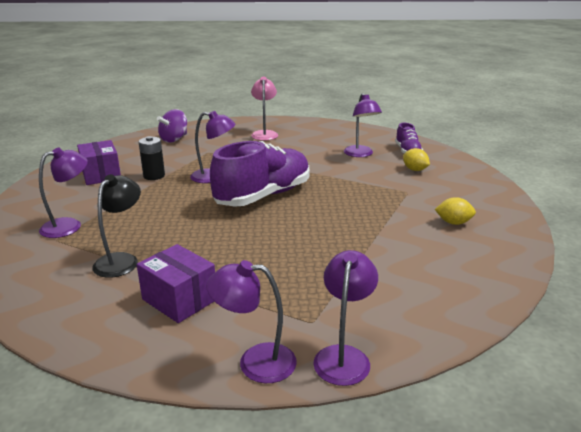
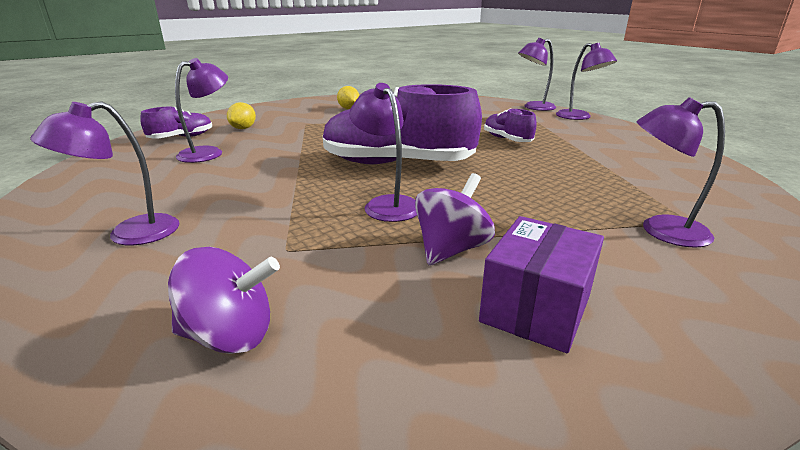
camera: 125 degrees left, 0 degrees up
black lamp [92,174,141,278] -> none
purple box [137,244,215,323] -> none
black battery [138,136,165,180] -> purple spinning top [415,173,495,265]
pink lamp [251,76,278,141] -> purple lamp [30,101,179,245]
none -> purple shoe [484,108,537,142]

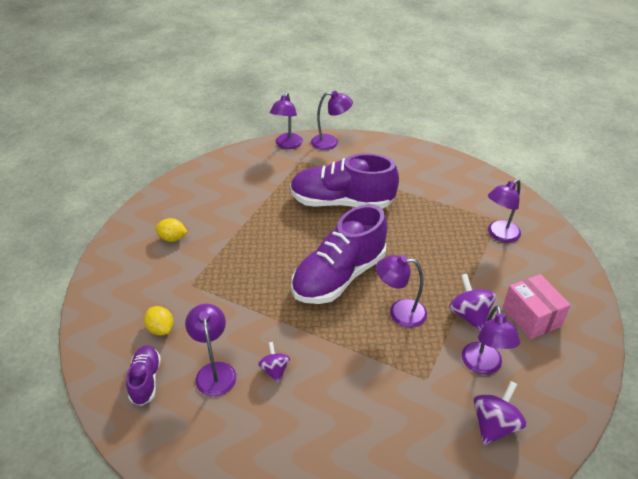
camera: 55 degrees left, 15 degrees up
purple lamp [30,101,179,245] -> purple lamp moved to [462,306,520,375]
purple box [479,216,604,353] -> pink box [503,274,571,339]
purple shoe [484,108,537,142] -> purple shoe [290,154,399,209], size x2.07
none -> purple spinning top [258,342,290,383]

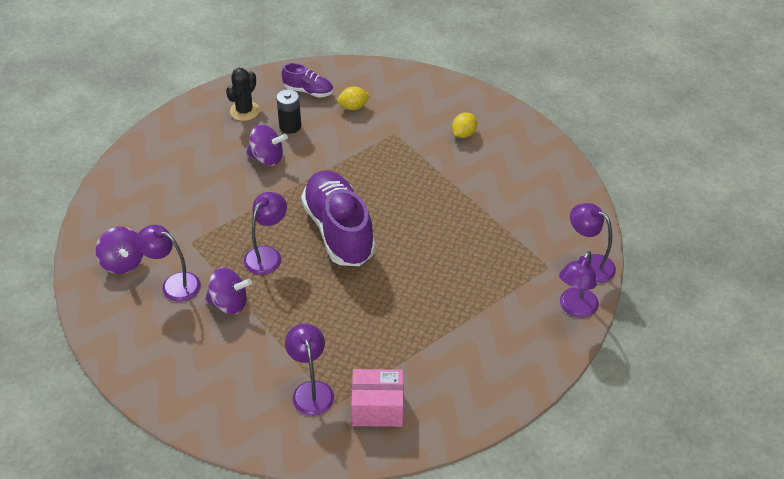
camera: 115 degrees right, 5 degrees up
purple lamp [185,304,237,397] -> black battery [276,89,301,134]
purple spinning top [258,342,290,383] -> purple spinning top [246,124,288,166], size x1.56
purple shoe [290,154,399,209] -> none
pink box [503,274,571,339] -> pink box moved to [351,369,404,427]
none -> black cactus [226,68,260,121]

